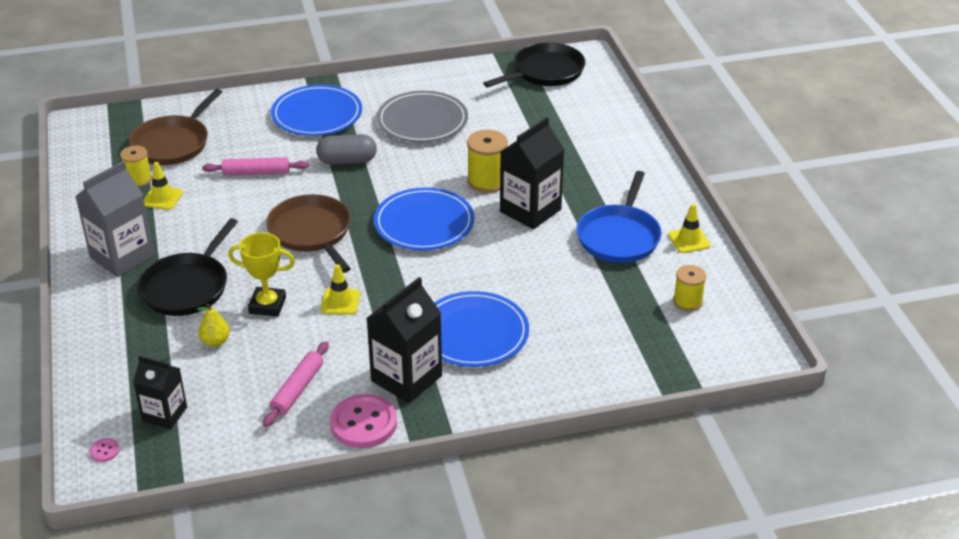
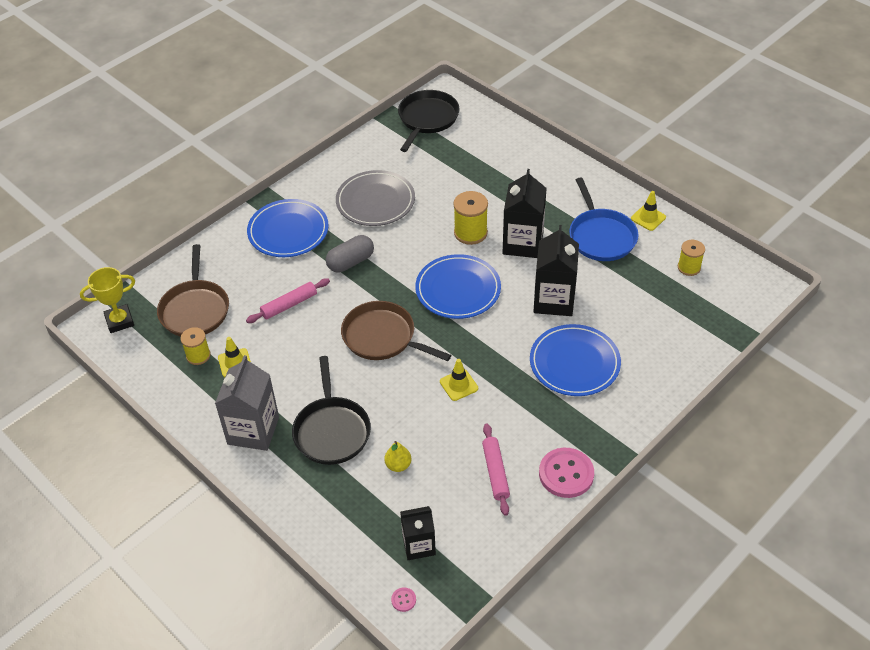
camera: 30 degrees left, 10 degrees up
yellow trophy [228,232,295,317] -> yellow trophy moved to [80,267,135,333]
black carton [367,277,442,403] -> black carton moved to [533,225,579,316]

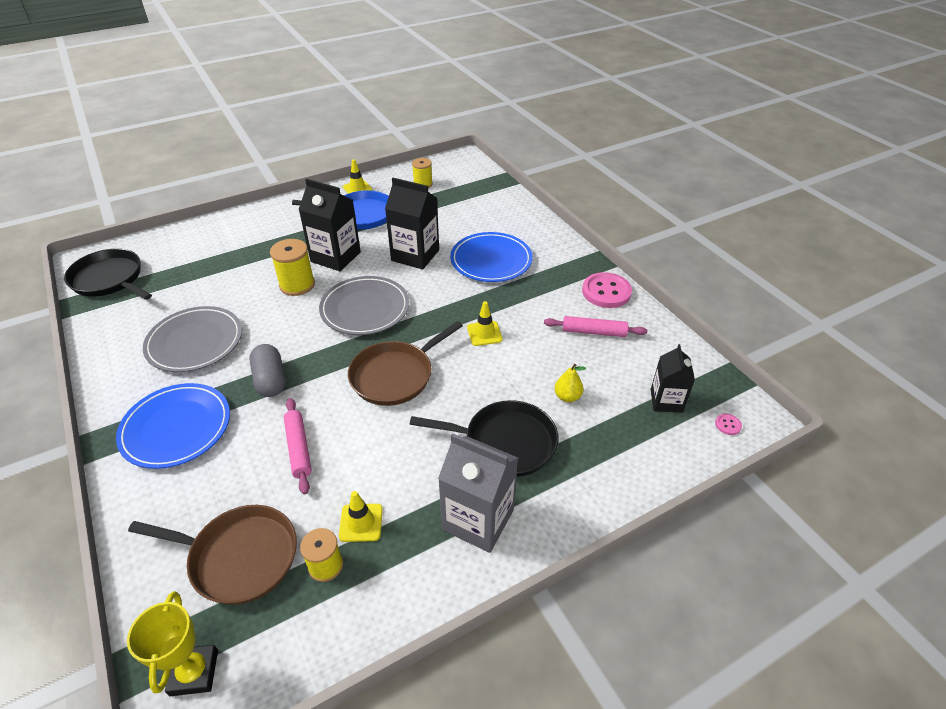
camera: 75 degrees left, 5 degrees down
blue plate [415,254,501,319] -> grey plate [319,276,409,335]

